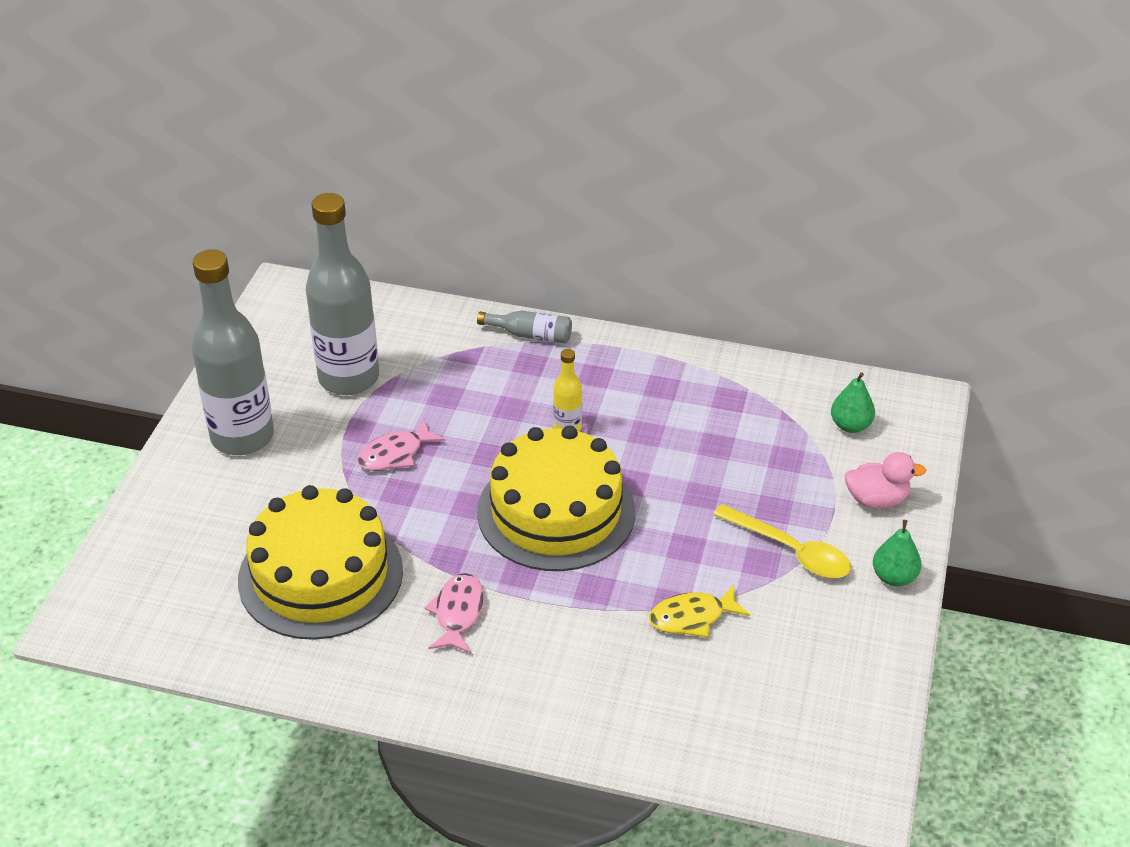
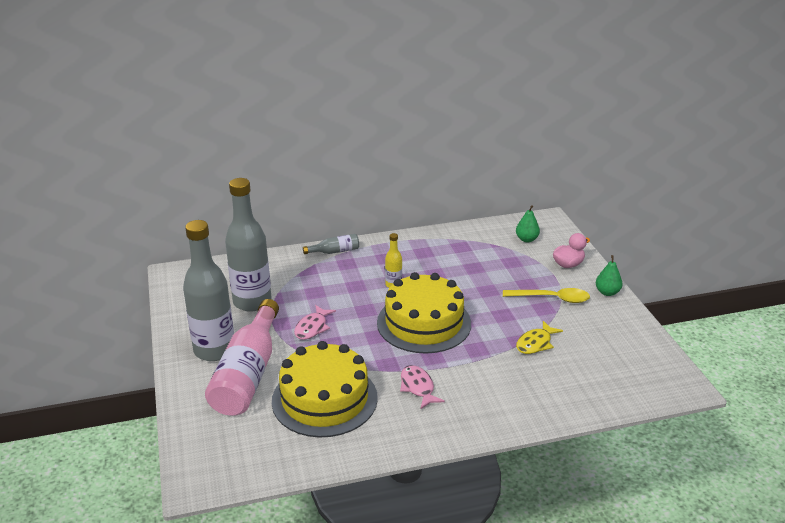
camera: 30 degrees left, 10 degrees down
none -> pink bottle [205,299,279,416]

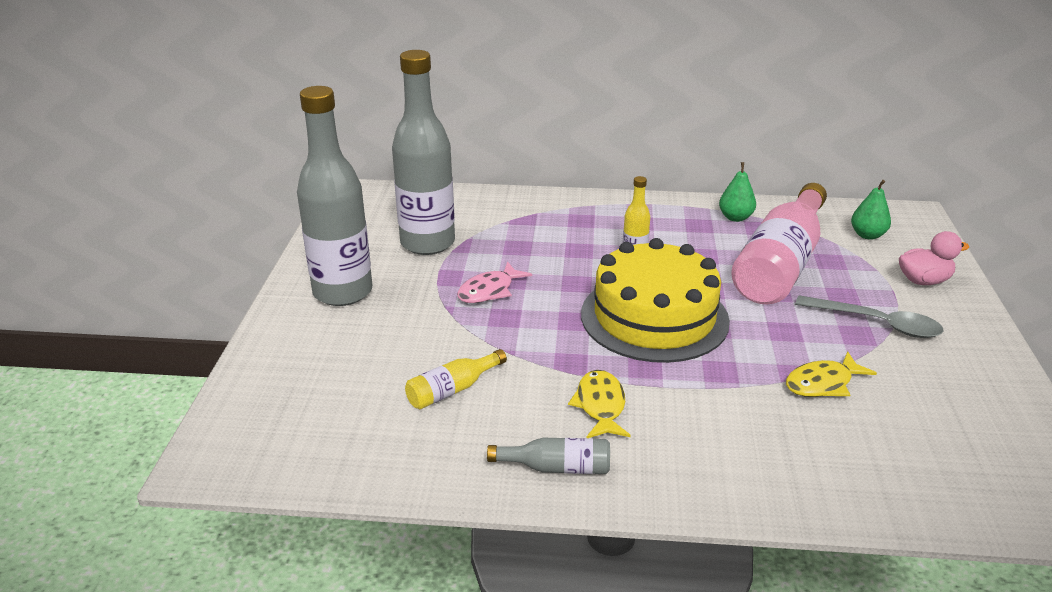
camera: 20 degrees right, 0 degrees up
pink bottle [205,299,279,416] -> pink bottle moved to [731,183,827,304]
yellow cake [272,341,378,438] -> yellow bottle [405,349,507,409]
grey bottle [303,234,359,254] -> grey bottle moved to [487,438,610,474]
pink fish [400,365,445,409] -> yellow fish [568,370,631,438]
yellow spoon [503,288,590,303] -> grey spoon [795,295,944,338]
green pear [596,255,622,296] -> green pear moved to [719,162,756,222]

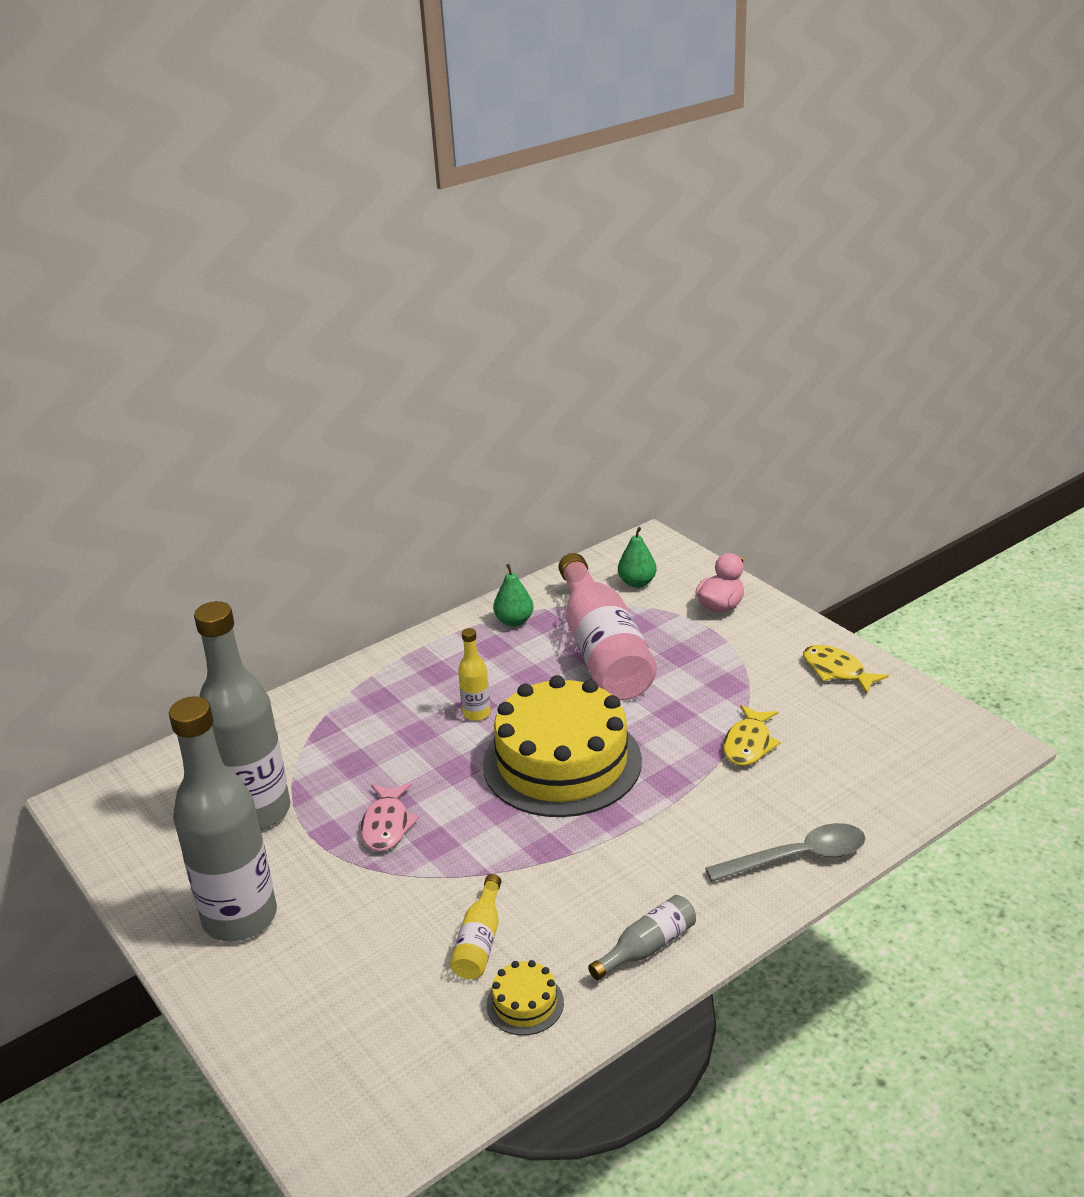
camera: 40 degrees left, 0 degrees up
yellow fish [568,370,631,438] -> yellow fish moved to [803,645,889,694]
grey spoon [795,295,944,338] -> grey spoon moved to [705,823,866,882]
none -> yellow cake [486,960,564,1035]

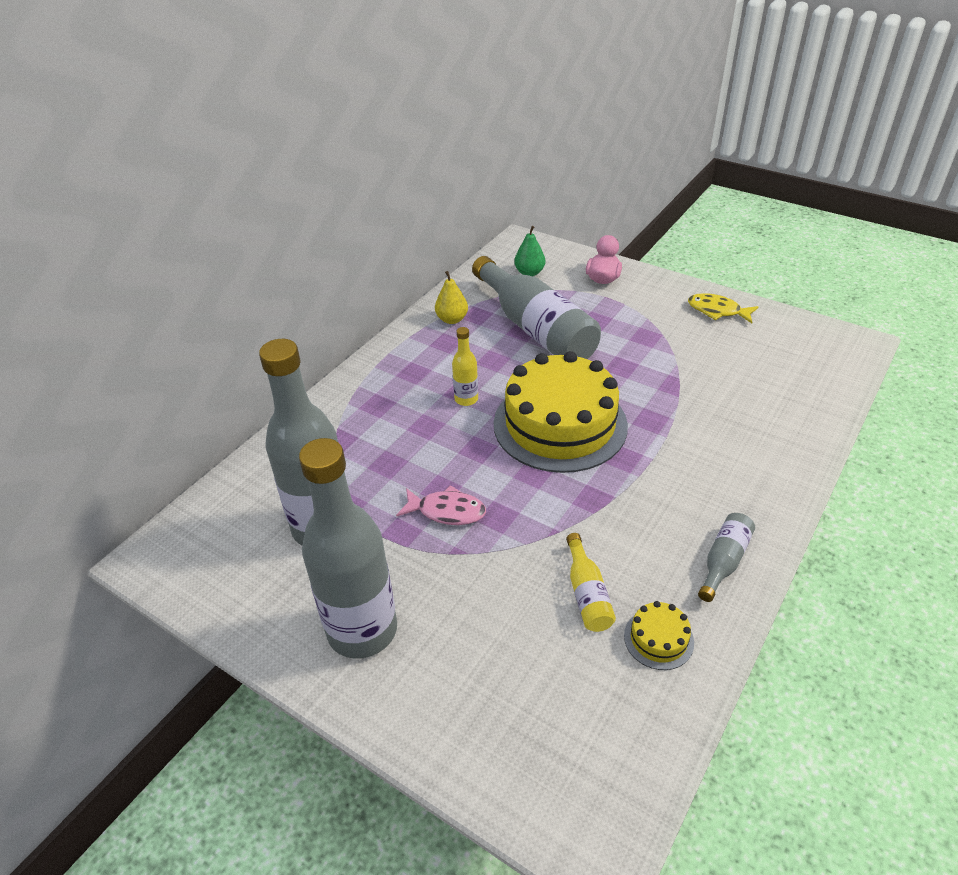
camera: 20 degrees left, 10 degrees up
pink fish [360,783,419,852] -> pink fish turned 60 degrees counterclockwise [396,485,486,525]
green pear [493,564,533,627] -> yellow pear [435,271,468,324]
pink bottle [559,553,657,700] -> grey bottle [472,256,601,359]
grey spoon [705,823,866,882] -> none
yellow fish [723,705,781,766] -> none

